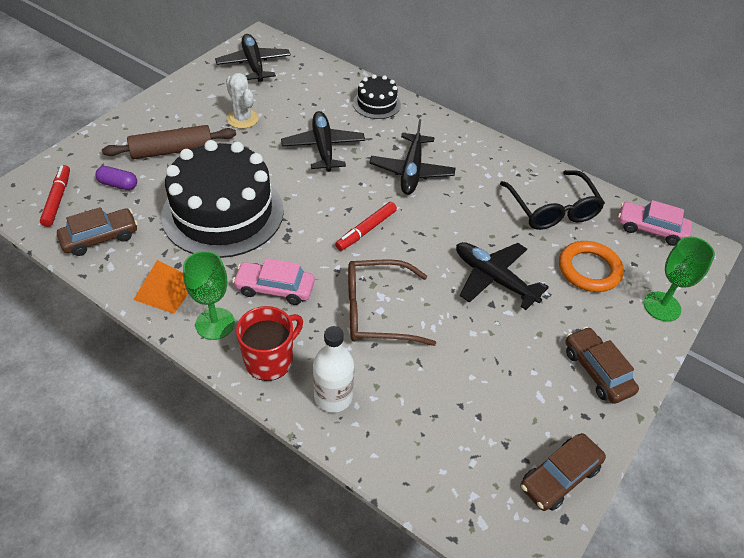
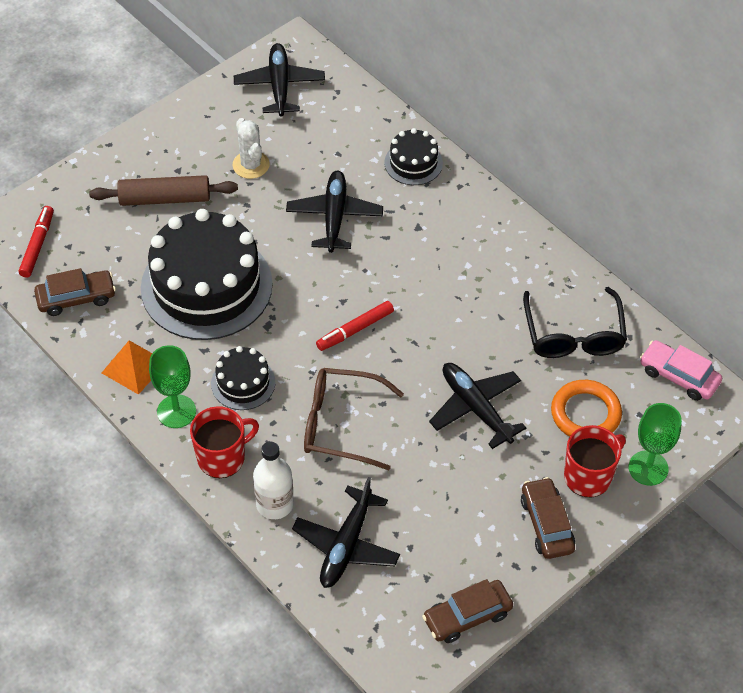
camera: 15 degrees right, 5 degrees up
purple capsule [95,166,137,190] -> none
pink car [232,258,315,305] -> black cake [211,346,275,410]
black plane [369,119,455,195] -> black plane moved to [292,477,400,588]
none -> red mug [564,425,626,497]

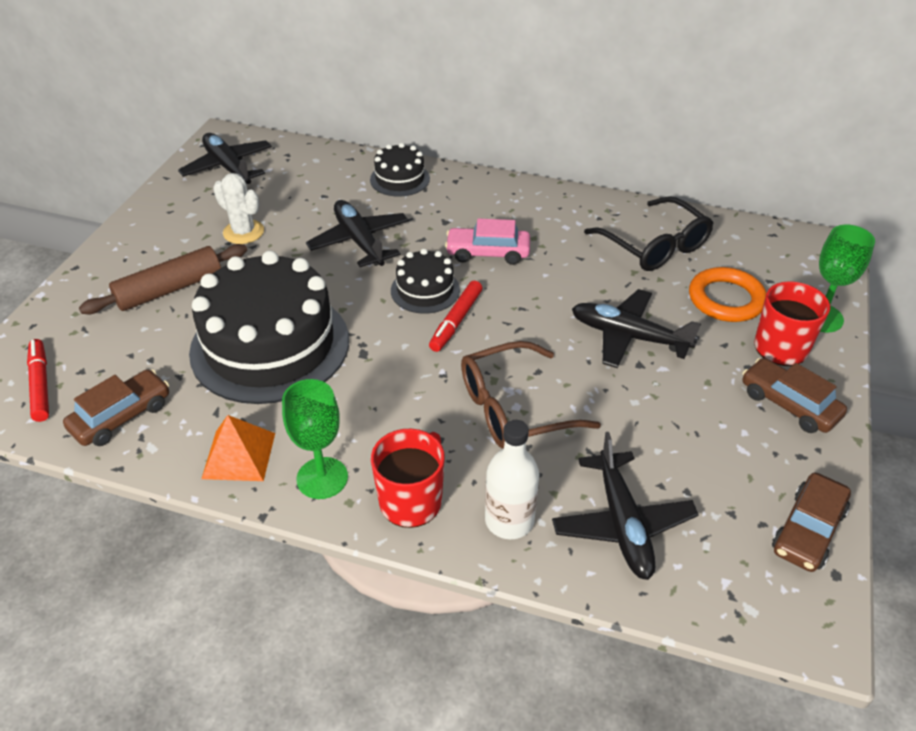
camera: 30 degrees left, 10 degrees down
black cake [211,346,275,410] -> black cake moved to [391,249,460,314]
pink car [640,340,722,401] -> pink car moved to [445,218,530,265]

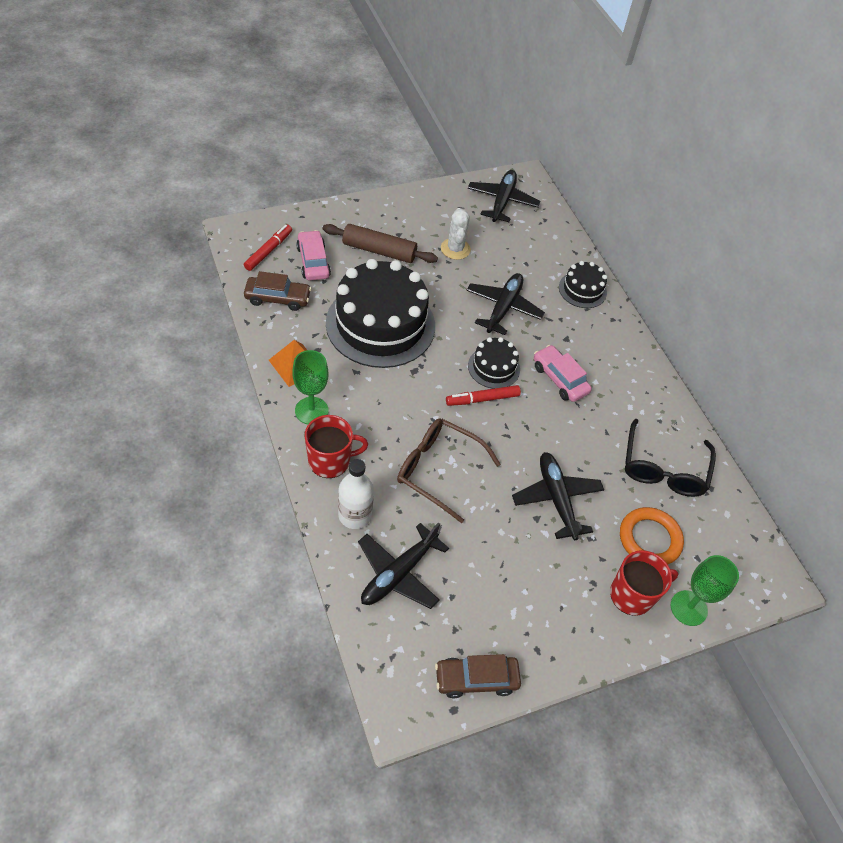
camera: 45 degrees right, 10 degrees up
brown car [742,358,847,433] -> none
none -> pink car [296,230,331,280]

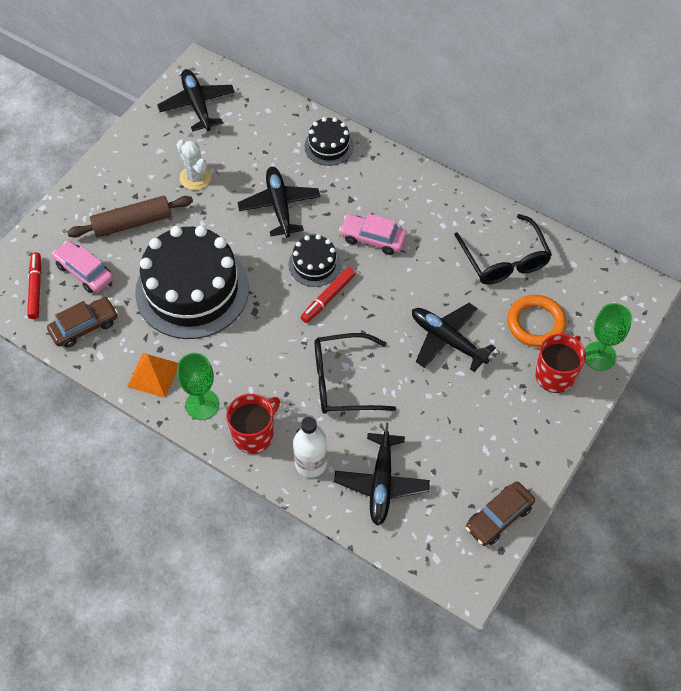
camera: 30 degrees left, 5 degrees up
brown glasses [397,418,501,523] -> black glasses [315,333,396,414]

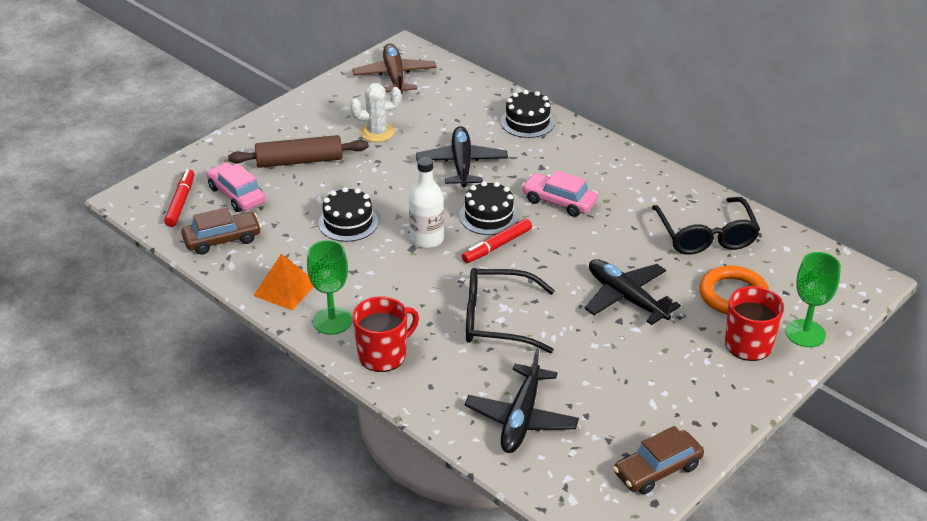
camera: 10 degrees right, 20 degrees down
black cake [135,225,249,339] -> black cake [319,187,378,242], size x0.47
black plane [157,69,235,131] -> brown plane [352,43,437,94]
white cactus [176,140,211,190] -> white cactus turned 75 degrees counterclockwise [350,83,401,142]
white bottle [293,417,327,478] -> white bottle moved to [409,157,444,248]

